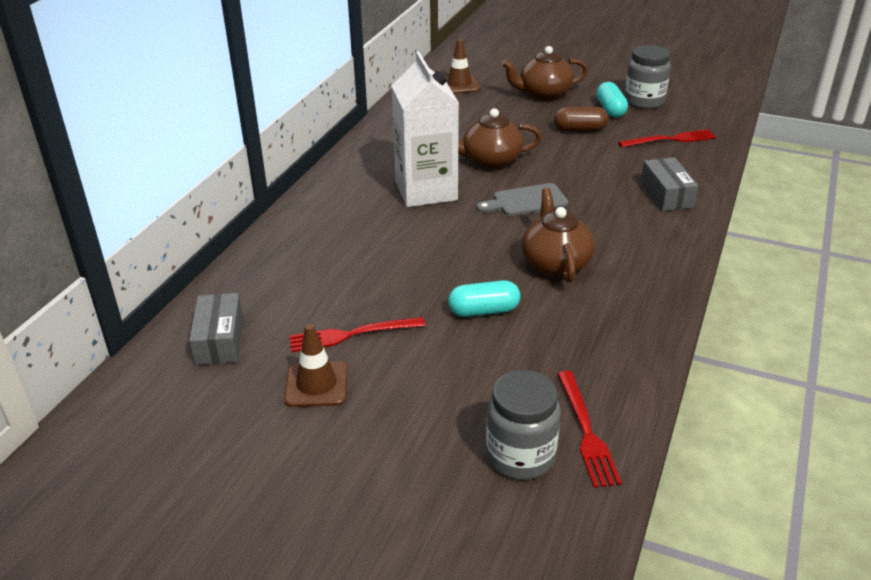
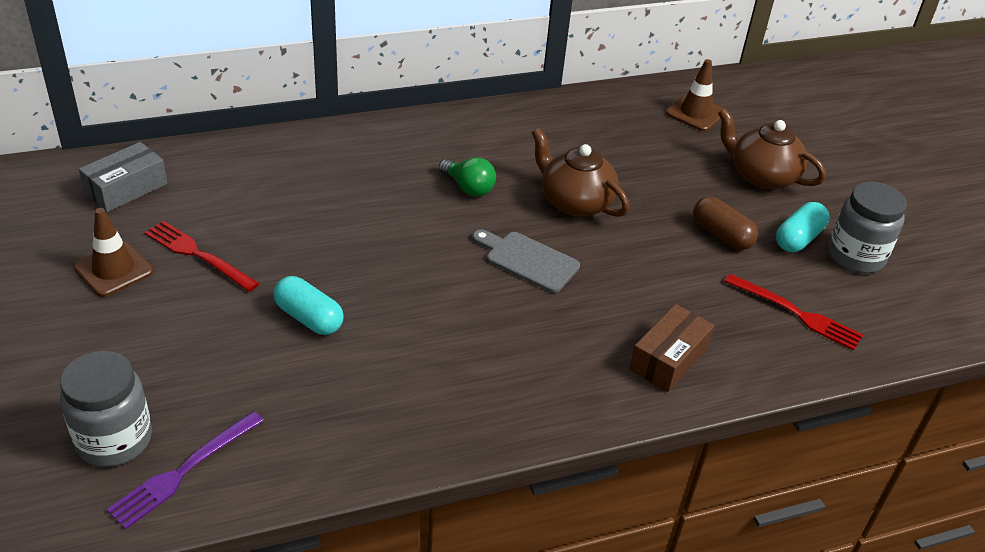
camera: 45 degrees right, 5 degrees up
white carton [392,51,459,207] -> green light bulb [439,157,496,197]
brown teapot [521,188,595,283] -> none
red fork [558,371,622,488] -> purple fork [106,411,264,530]
grey box [641,157,698,211] -> brown box [629,304,715,392]

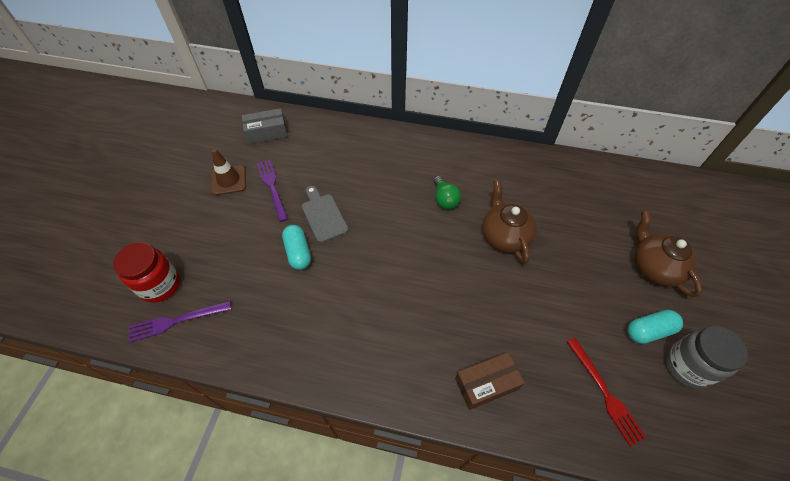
camera: 35 degrees right, 15 degrees up
grey jar [60,351,152,467] -> red jar [113,242,180,303]
red fork [144,221,259,292] -> purple fork [257,159,288,222]
grey cutting board [472,230,580,293] -> grey cutting board moved to [302,186,348,243]
brown traffic cone [666,59,724,131] -> none
brown capsule [693,196,758,250] -> none

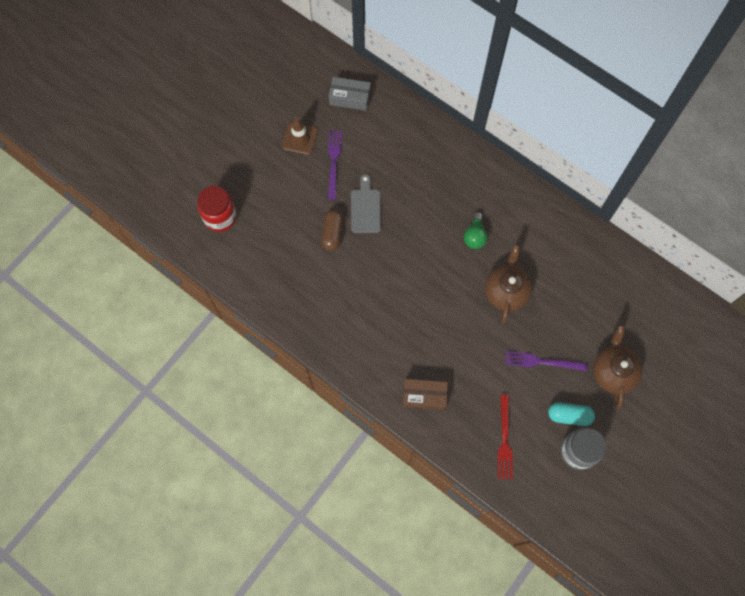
camera: 25 degrees right, 15 degrees up
purple fork [129,301,231,343] -> purple fork moved to [505,351,588,371]
turquoise capsule [282,225,311,270] -> brown capsule [321,210,343,251]

